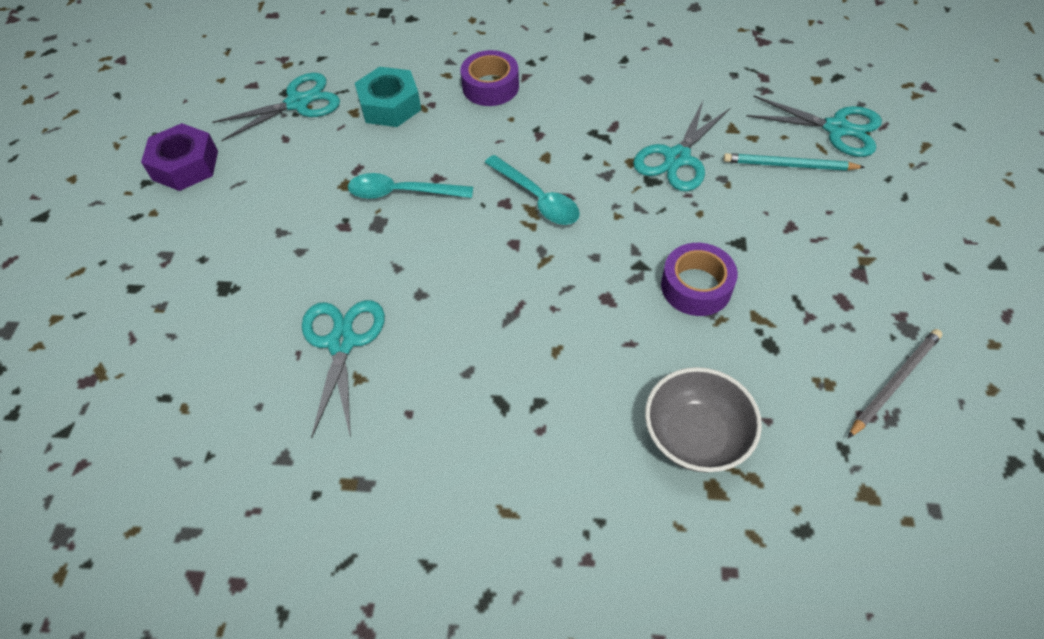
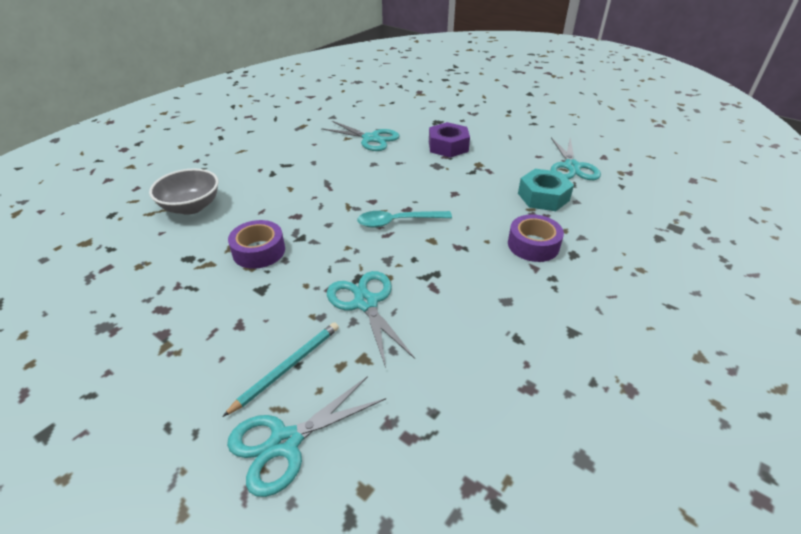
camera: 120 degrees right, 15 degrees down
purple nut [141,123,218,191] -> purple nut moved to [429,122,470,158]
turquoise spoon [348,173,473,199] -> none
grey pencil [848,329,942,438] -> none

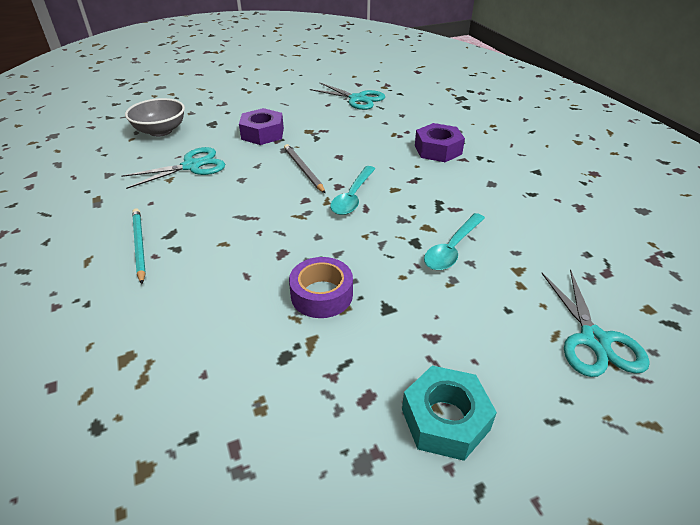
camera: 60 degrees left, 0 degrees up
grey bowl [149,169,219,215] -> grey bowl moved to [125,98,185,137]
turquoise pencil [223,322,339,417] -> turquoise pencil moved to [132,209,146,284]
turquoise scissors [327,271,415,368] -> turquoise spoon [424,213,485,270]
purple tape [508,214,564,262] -> purple nut [415,123,465,162]
turquoise nut [518,169,574,211] -> turquoise nut moved to [402,366,497,461]
none -> grey pencil [284,144,326,194]

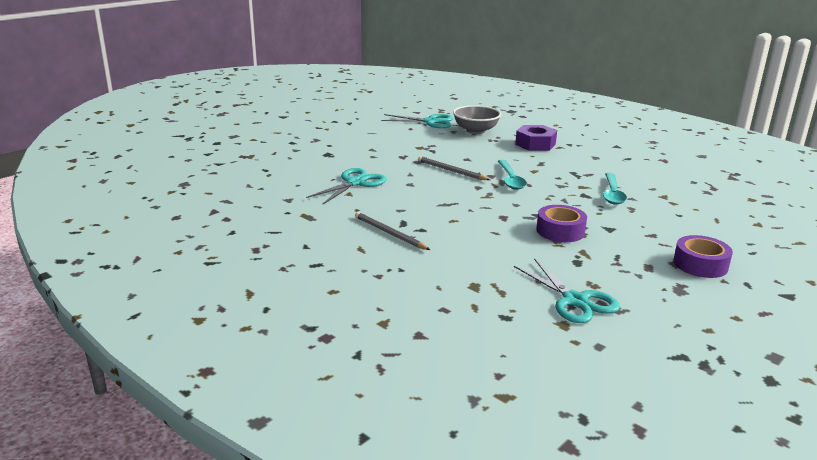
camera: 25 degrees left, 15 degrees down
grey bowl [125,98,185,137] -> grey bowl moved to [453,105,501,134]
turquoise pencil [132,209,146,284] -> grey pencil [355,212,430,250]
purple nut [239,108,284,145] -> none
turquoise nut [402,366,497,461] -> purple tape [673,235,733,278]
turquoise scissors [541,269,650,377] -> turquoise scissors moved to [514,258,620,323]

